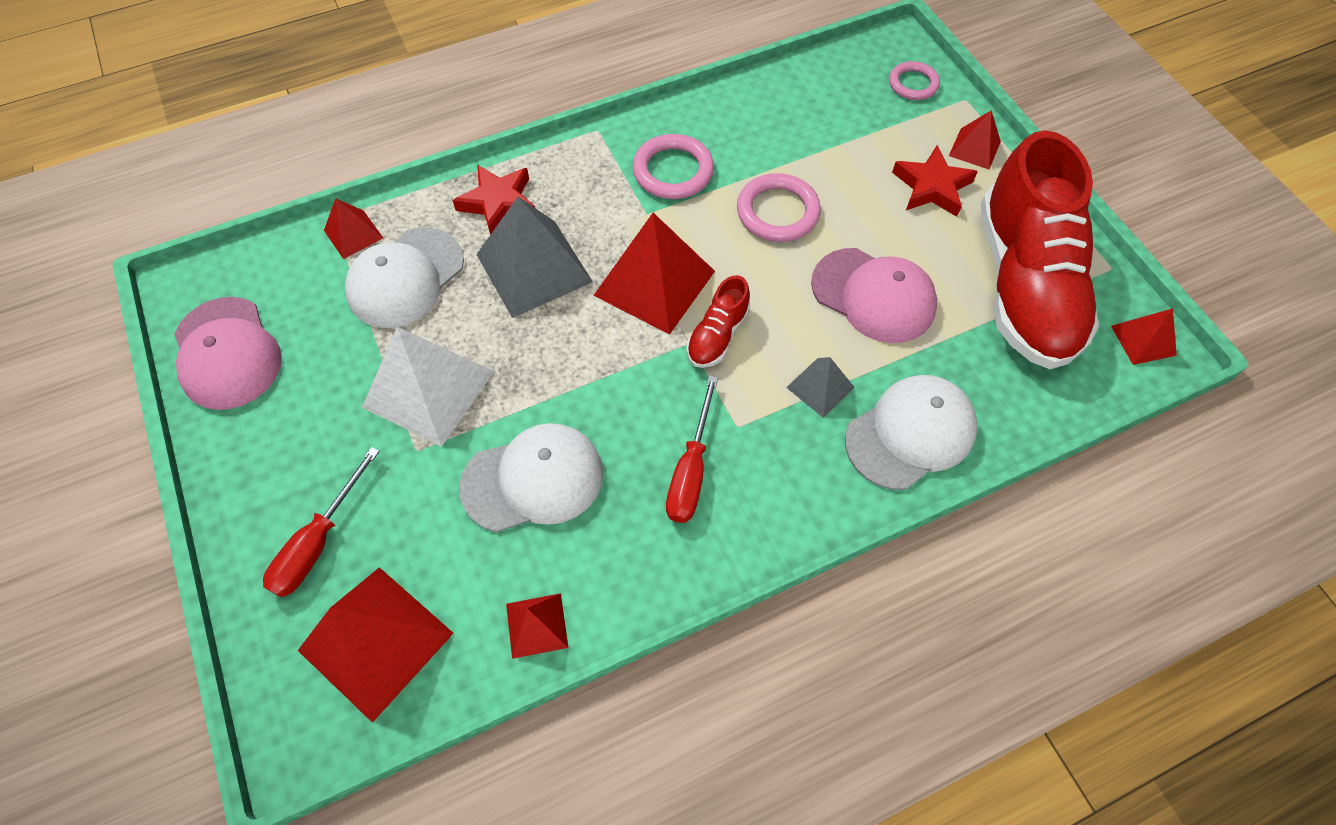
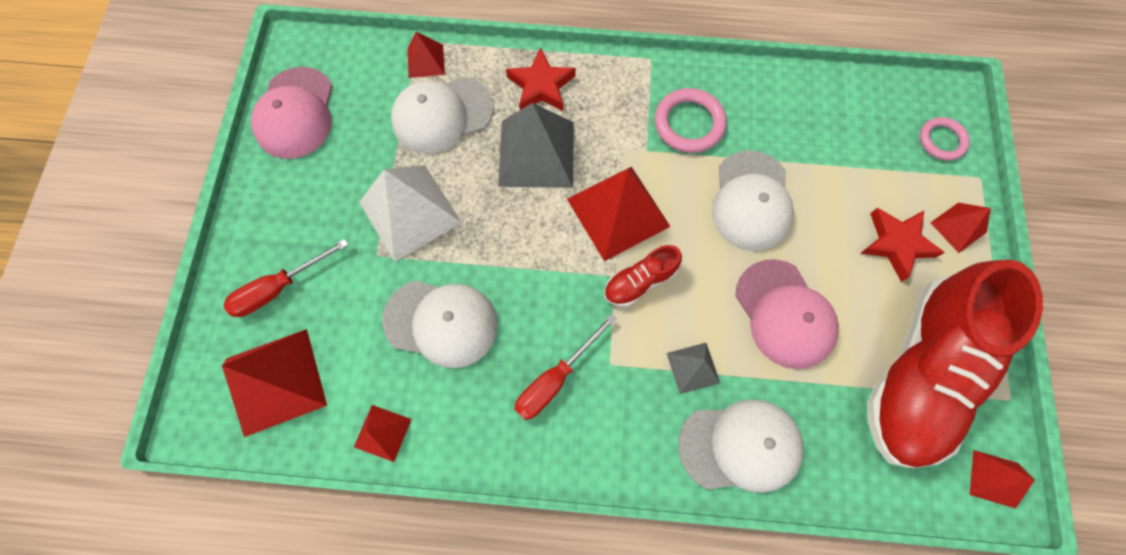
camera: 30 degrees right, 10 degrees up
pink ring [737,173,821,242] -> white cap [712,150,794,251]

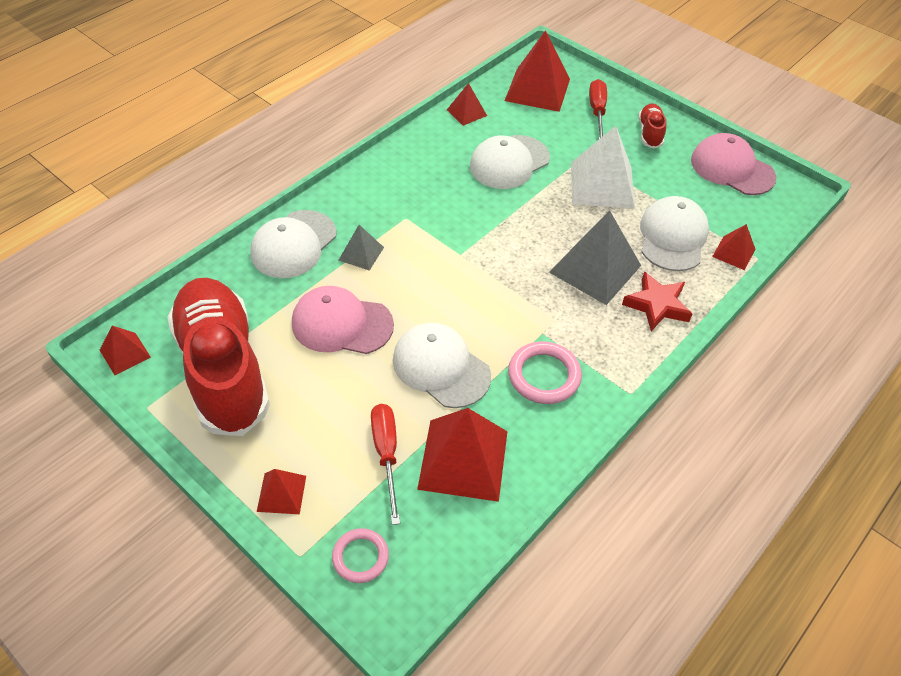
camera: 125 degrees right, 20 degrees down
red screwdriver [514,314,617,420] -> red screwdriver moved to [371,404,400,525]
red pyramid [567,167,671,261] -> red pyramid moved to [417,408,508,502]
red shoe [604,245,682,307] -> red shoe moved to [638,103,666,149]
red star [860,208,945,282] -> none

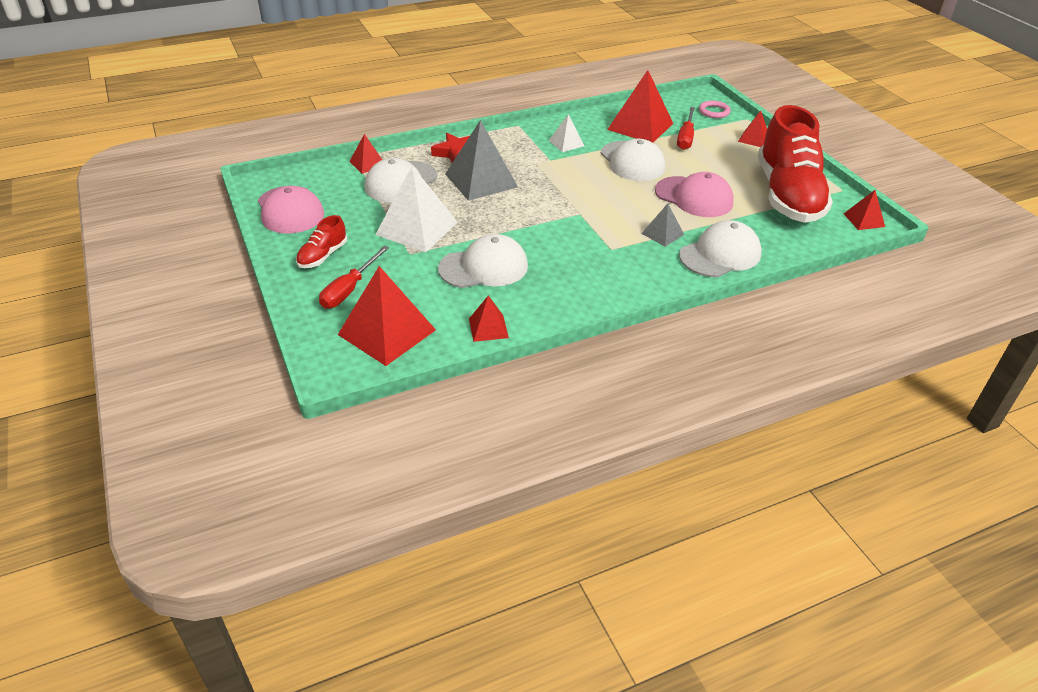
camera: 155 degrees left, 10 degrees down
pink ring [508,341,582,404] -> white pyramid [549,114,584,152]

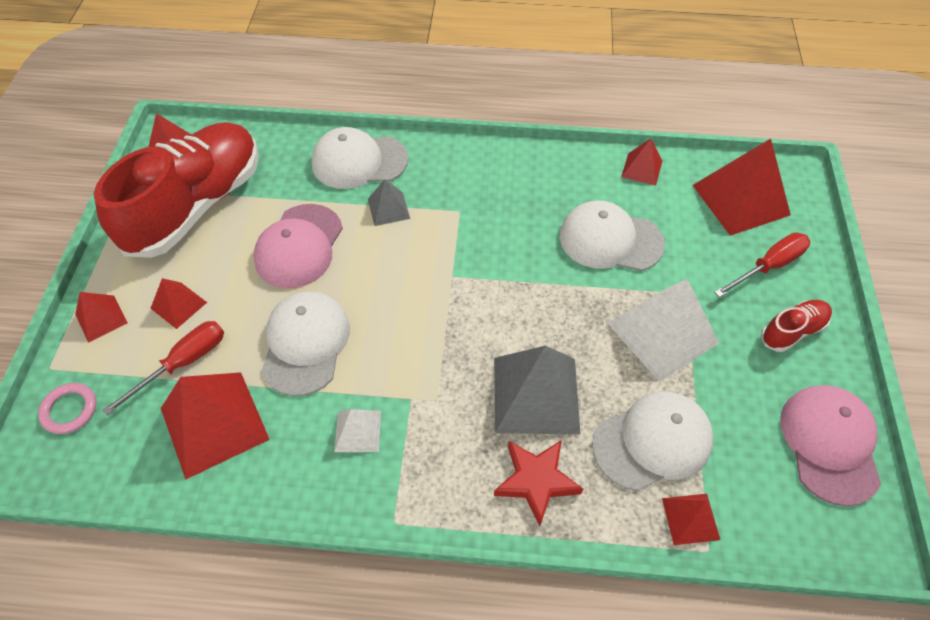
camera: 150 degrees left, 15 degrees up
pink cap [655,172,734,217] -> pink cap turned 135 degrees counterclockwise [254,204,343,288]
none -> red pyramid [150,278,207,329]

